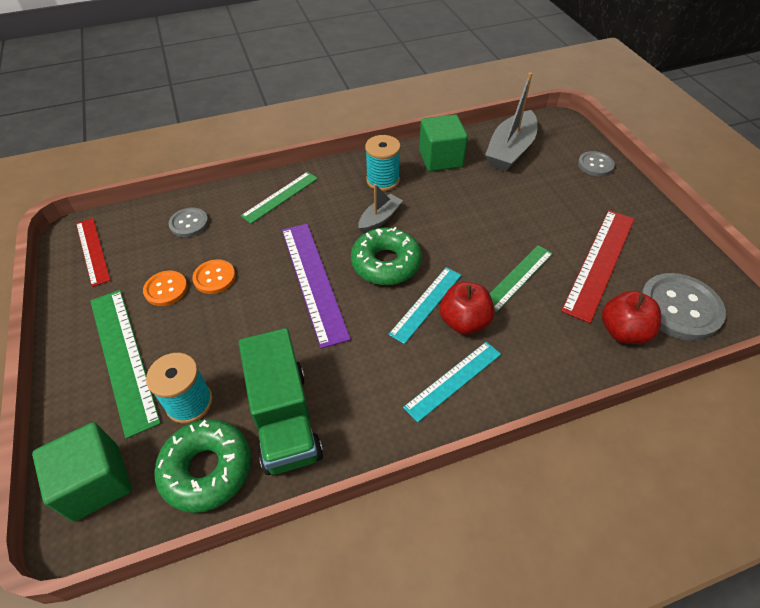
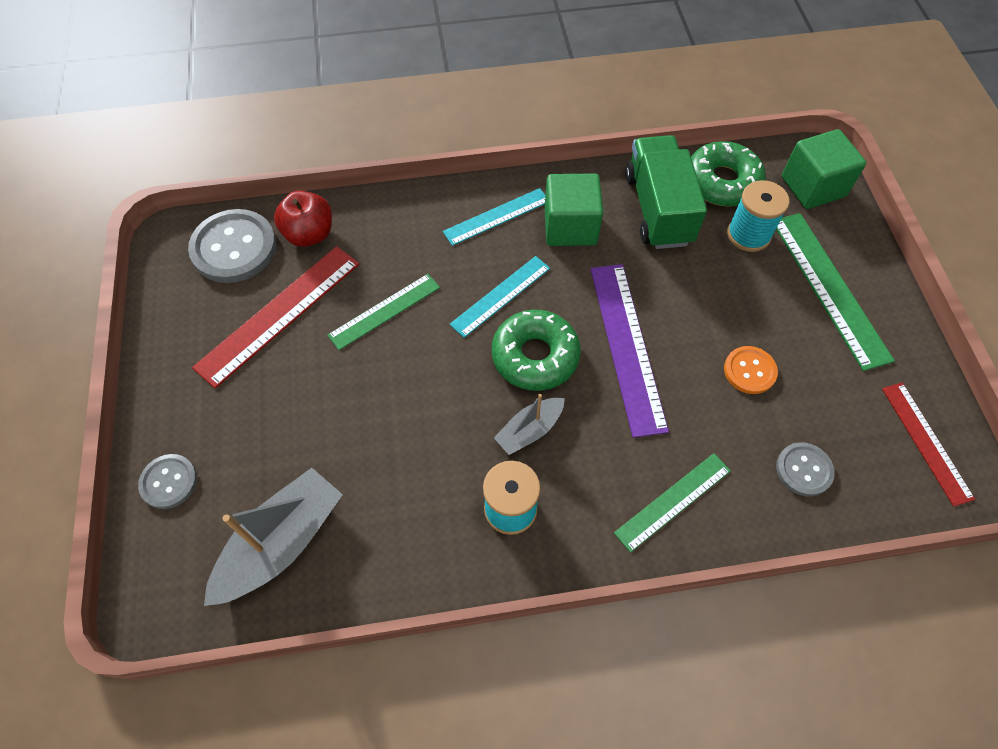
camera: 170 degrees left, 10 degrees up
orange button [143,271,188,306] -> none
green cube [419,114,468,172] -> green cube moved to [544,173,603,246]
red apple [440,282,495,335] -> none

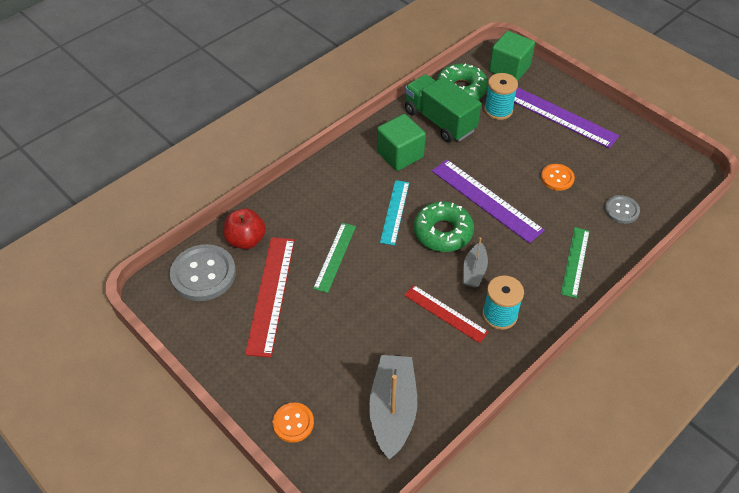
camera: 35 degrees left, 10 degrees down
grey button [138,454,197,509] -> orange button [273,402,314,443]
turquoise ruler [443,188,545,246] -> none
green ruler [776,213,895,371] -> purple ruler [514,87,619,148]
red ruler [882,383,975,507] -> red ruler moved to [404,285,489,343]

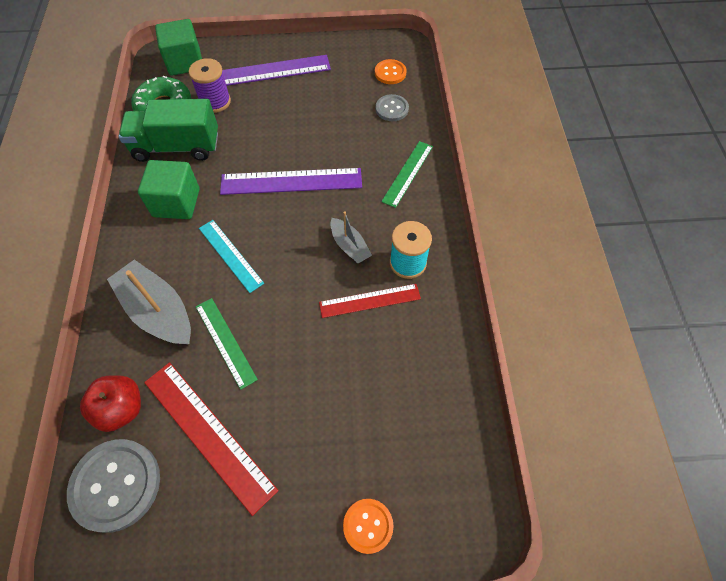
camera: 50 degrees left, 10 degrees up
grey boat [369,355,417,460] -> grey boat moved to [107,259,191,345]
green donut [414,201,474,252] -> none
turquoise spool [484,73,518,120] -> purple spool [189,58,231,113]
orange button [541,164,575,191] -> orange button moved to [375,59,407,84]
green ruler [561,227,590,298] -> green ruler turned 60 degrees clockwise [381,141,433,208]

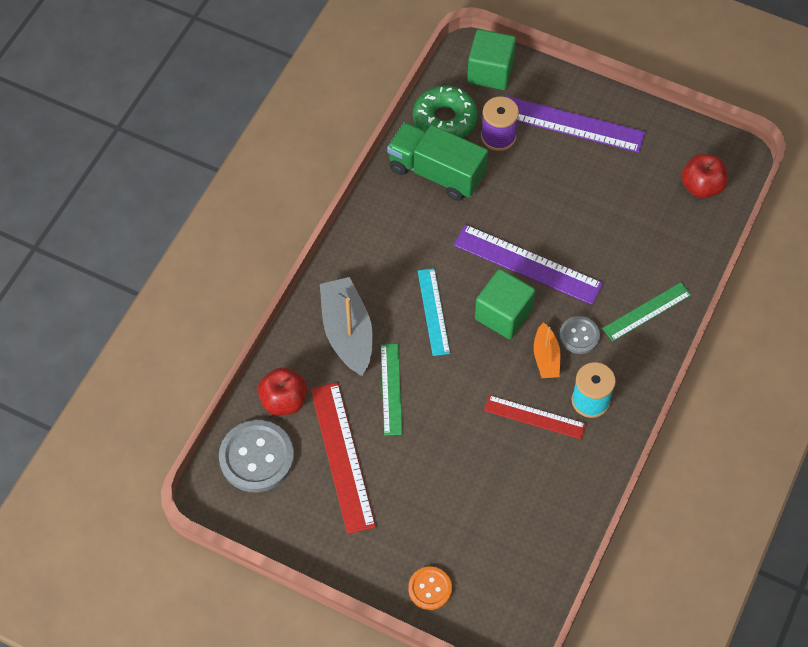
camera: 30 degrees right, 0 degrees up
green cube [138,160,200,219] -> green cube moved to [475,269,535,339]
grey boat [330,212,372,264] -> orange boat [534,322,561,378]
orange button [375,59,407,84] -> red apple [681,154,728,199]
grey button [376,94,409,121] -> grey button moved to [559,316,600,354]

